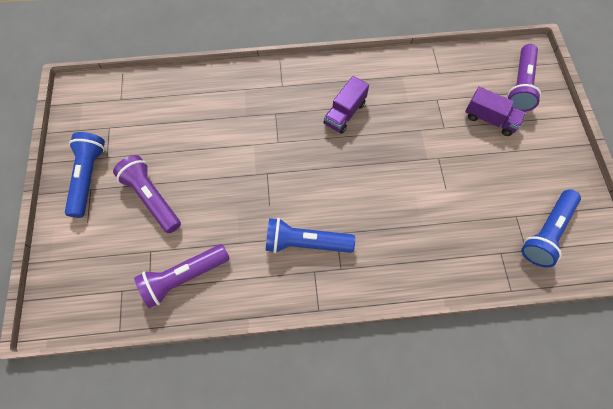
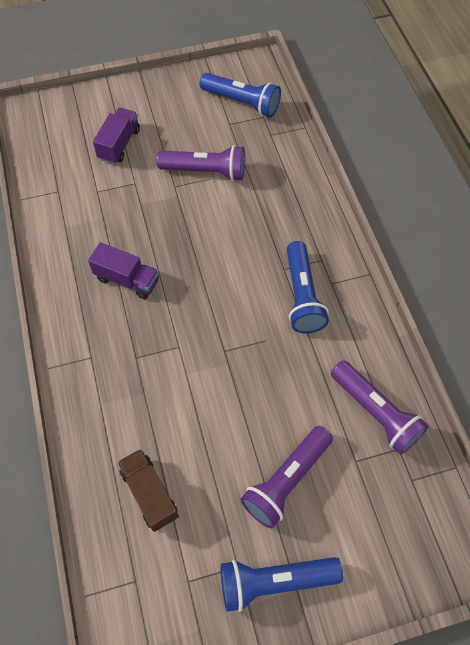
camera: 100 degrees left, 5 degrees down
purple flashlight [507,44,541,112] -> purple flashlight moved to [156,145,245,181]
none -> brown truck [117,449,179,532]

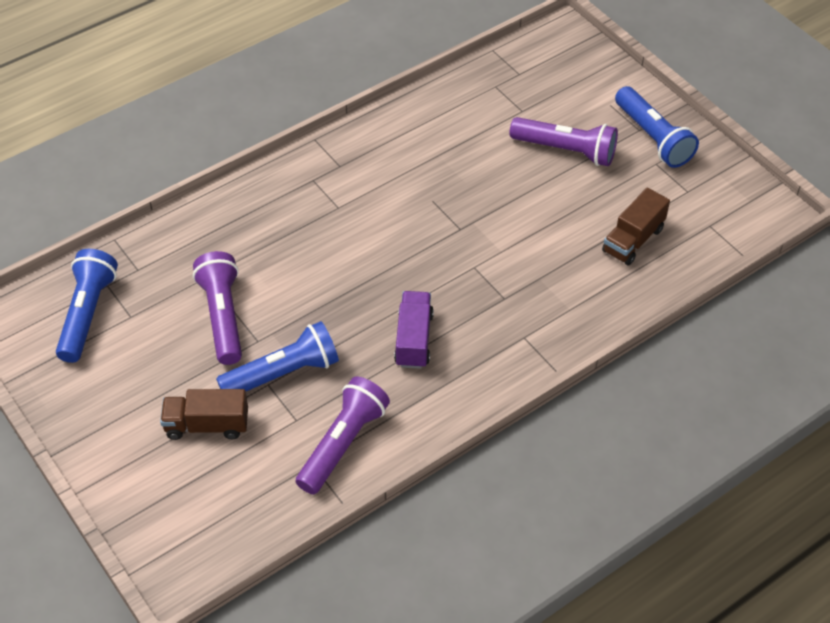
camera: 110 degrees left, 10 degrees down
purple truck [93,108,140,164] -> brown truck [160,389,248,440]
blue flashlight [287,241,329,333] -> blue flashlight moved to [216,321,339,391]
purple flashlight [331,360,429,455] -> purple flashlight moved to [296,376,390,494]

